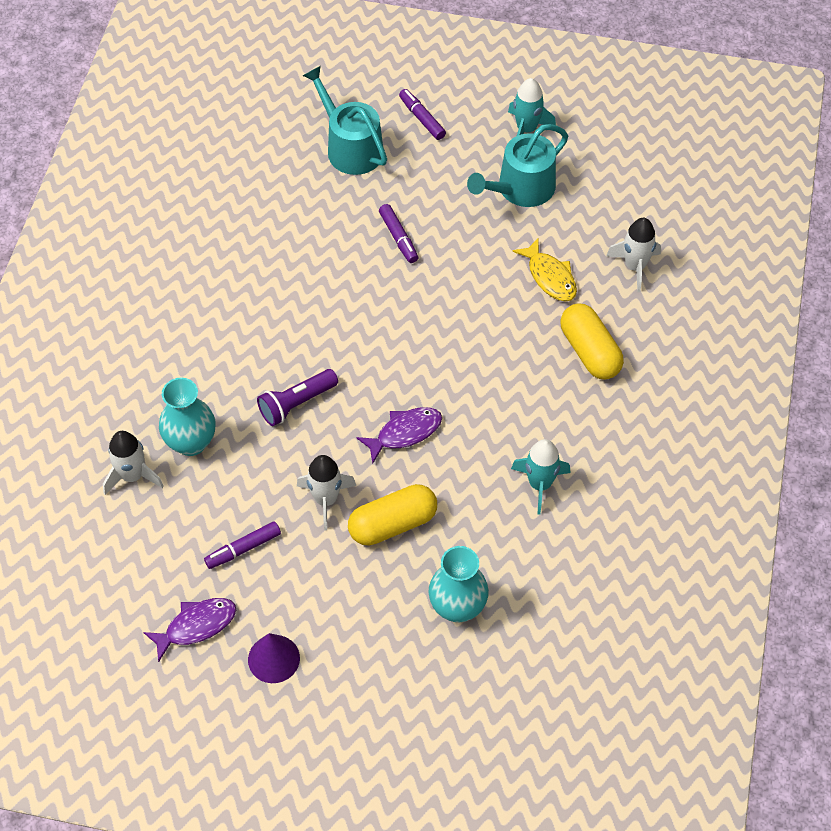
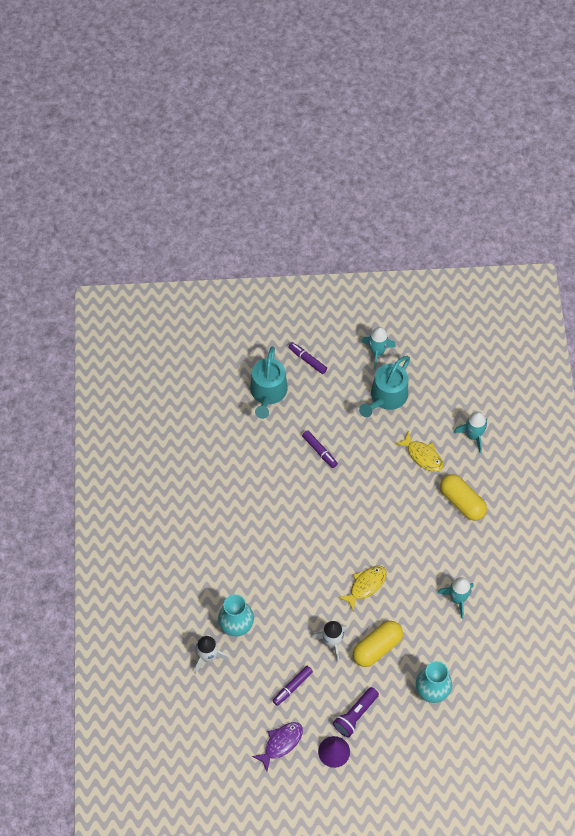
camera: 15 degrees left, 5 degrees up
purple flashlight [257,369,338,426] -> purple flashlight moved to [333,687,379,737]
turquoise watering can [303,66,387,175] -> turquoise watering can turned 120 degrees counterclockwise [250,346,288,419]
purple fish [356,407,442,463] -> yellow fish [338,566,387,611]
white rocket [606,218,661,292] -> turquoise rocket [454,412,487,453]

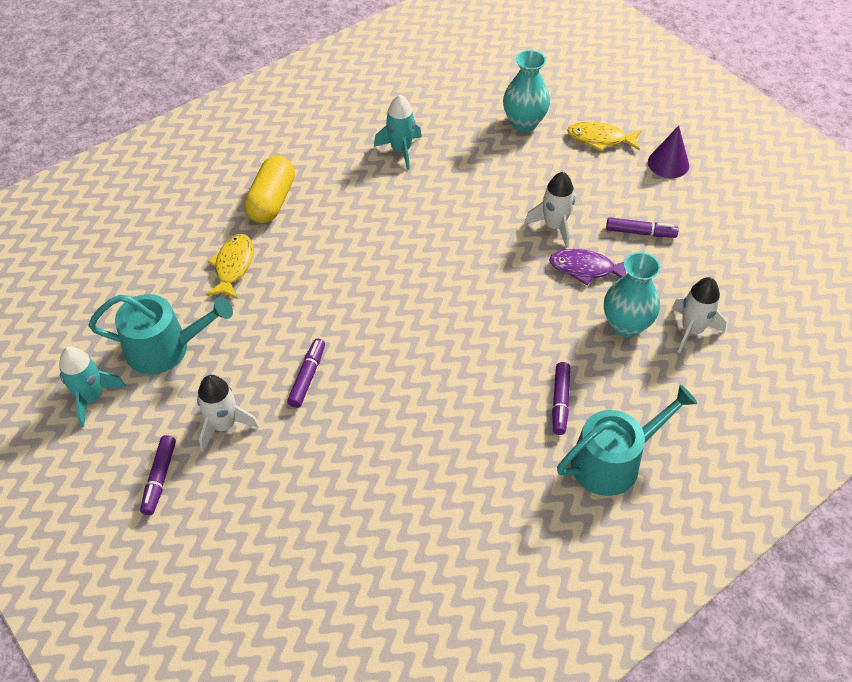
camera: 125 degrees left, 10 degrees down
turquoise watering can [250,346,288,419] -> turquoise watering can moved to [557,385,698,496]
purple fish [252,722,303,771] -> purple fish moved to [549,249,626,285]
purple flashlight [333,687,379,737] -> none
yellow fish [338,566,387,611] -> yellow fish moved to [567,122,641,152]
yellow capsule [353,621,403,667] -> none
turquoise rocket [454,412,487,453] -> none
none -> white rocket [197,375,259,452]
none -> purple marker [552,362,570,435]

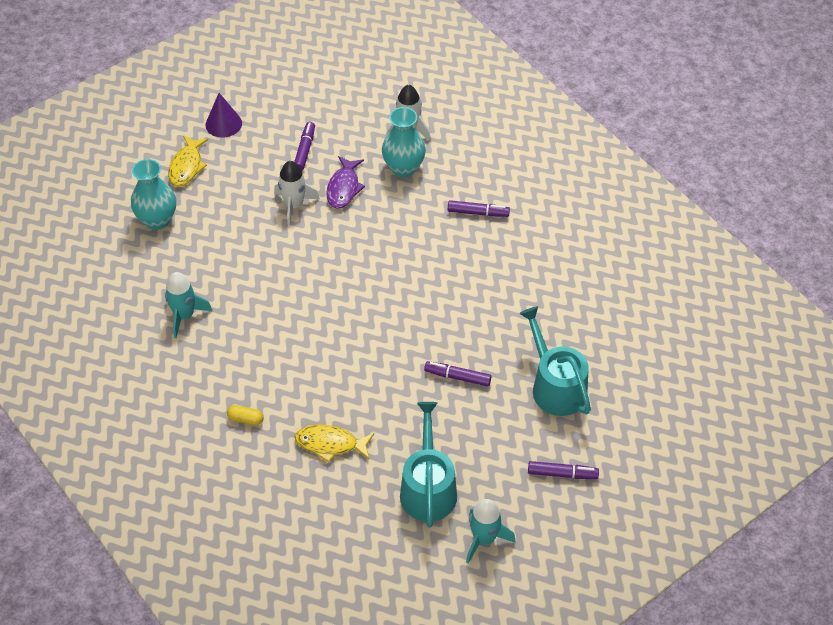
camera: 90 degrees left, 0 degrees up
white rocket [197,375,259,452] -> none
yellow capsule [244,155,295,223] -> yellow capsule [227,405,264,425], size x0.46
turquoise watering can [557,385,698,496] -> turquoise watering can moved to [519,306,591,416]

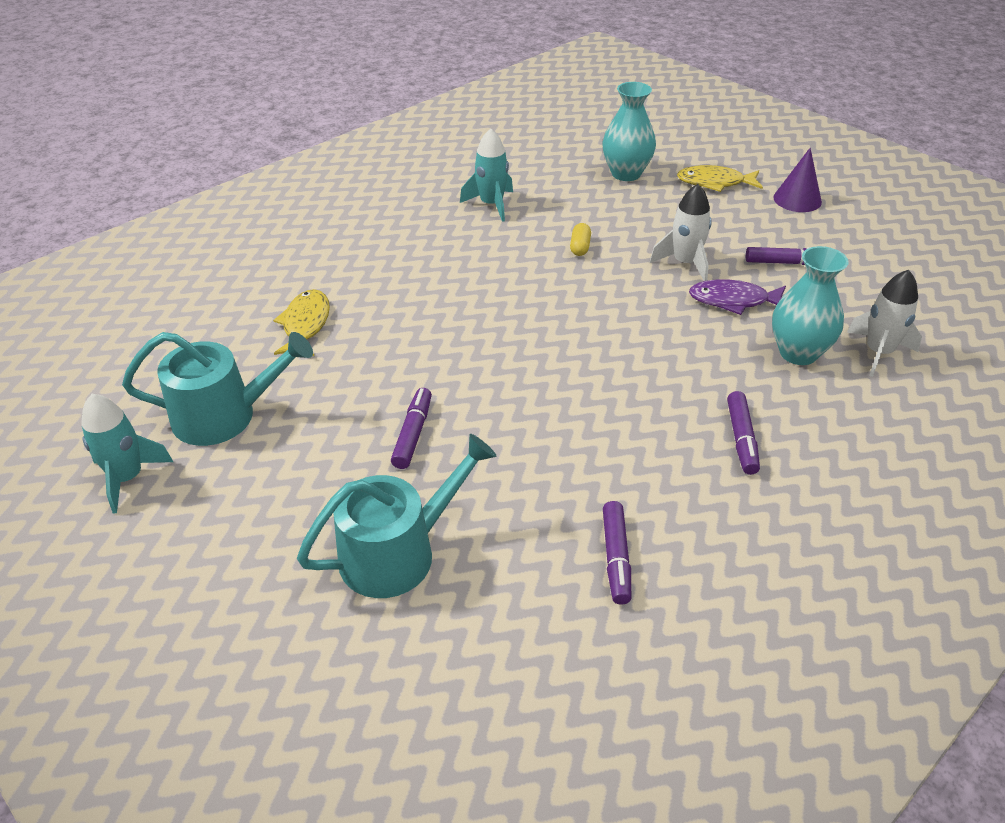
camera: 85 degrees right, 10 degrees down
yellow capsule [227,405,264,425] -> yellow capsule moved to [570,223,591,256]
purple marker [528,461,599,479] -> purple marker moved to [603,501,631,605]

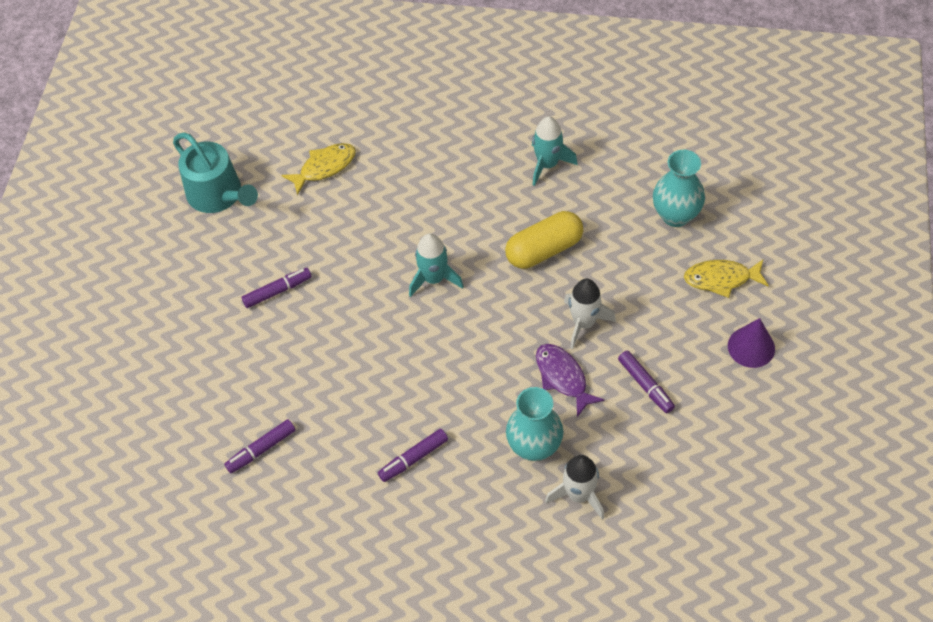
camera: 55 degrees right, 15 degrees up
turquoise rocket [81,394,173,513] -> turquoise rocket moved to [409,233,464,297]
turquoise watering can [297,434,496,598] -> none
yellow capsule [570,223,591,256] -> yellow capsule [505,211,583,269], size x2.17
yellow fish [677,165,763,192] -> yellow fish turned 60 degrees counterclockwise [684,260,769,298]

